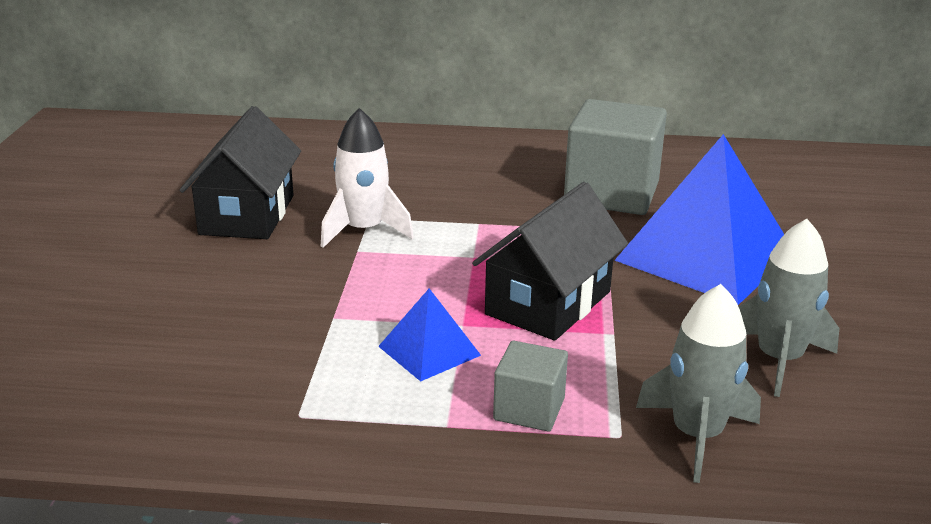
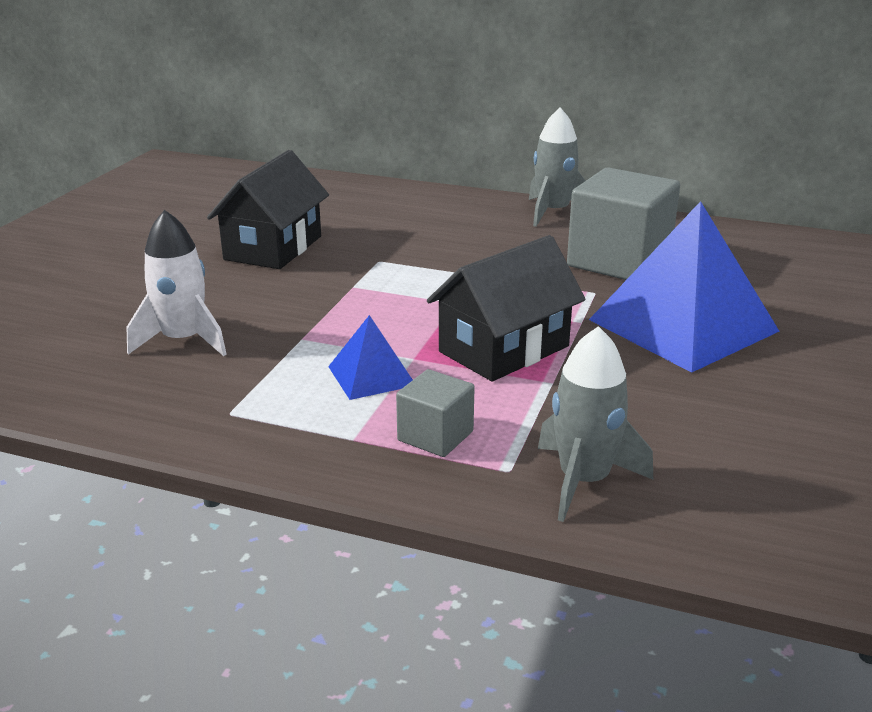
camera: 15 degrees right, 0 degrees up
white rocket [321,108,414,248] -> white rocket moved to [127,210,227,356]
grey rocket [738,219,839,397] -> grey rocket moved to [529,108,586,227]

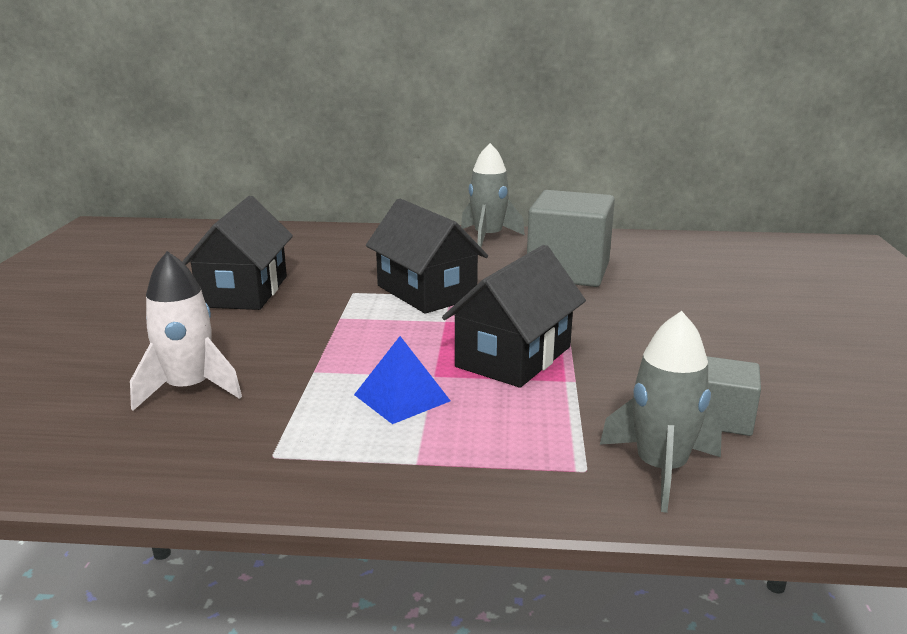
camera: 15 degrees left, 5 degrees down
grey cube [396,369,475,457] -> grey cube moved to [707,356,761,436]
blue pyramid [589,201,779,373] -> none
none -> black house [366,198,488,314]

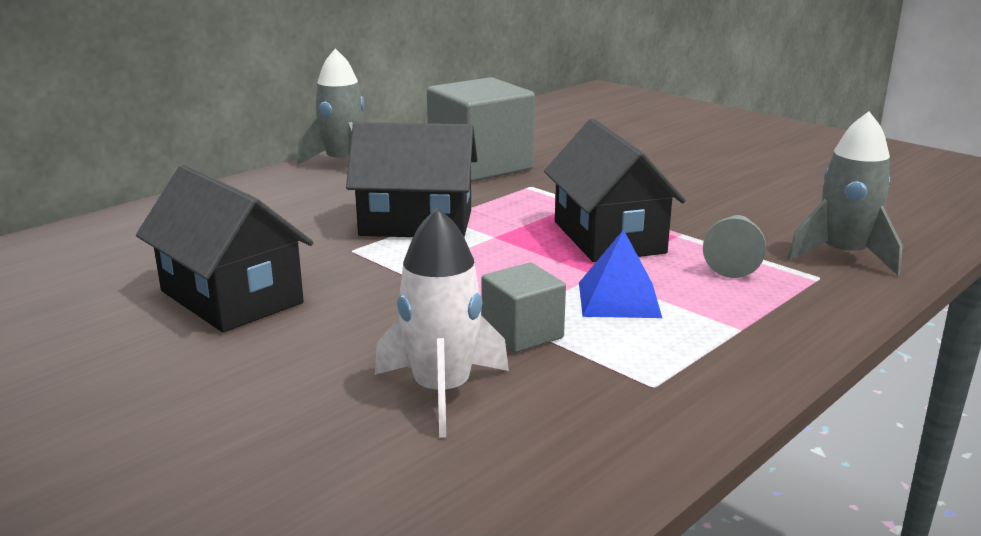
camera: 50 degrees left, 0 degrees up
grey cube [707,356,761,436] -> grey cube moved to [481,263,566,353]
none -> grey pawn [703,215,766,278]

